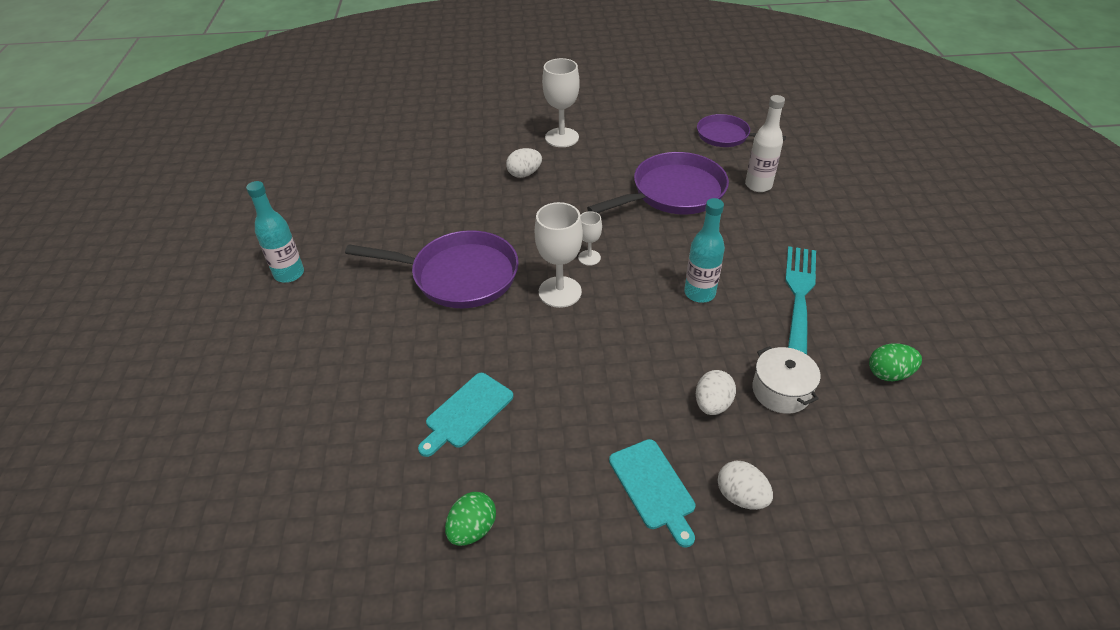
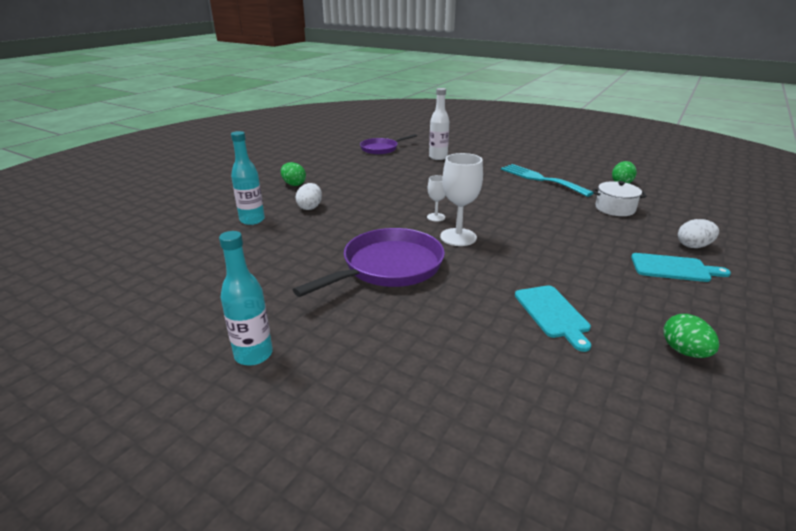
camera: 55 degrees left, 15 degrees down
white goblet [542,58,580,147] -> green egg [281,162,306,186]
purple pan [587,152,729,214] -> none
turquoise bottle [684,198,725,303] -> turquoise bottle moved to [231,131,265,225]
white egg [696,370,736,415] -> none

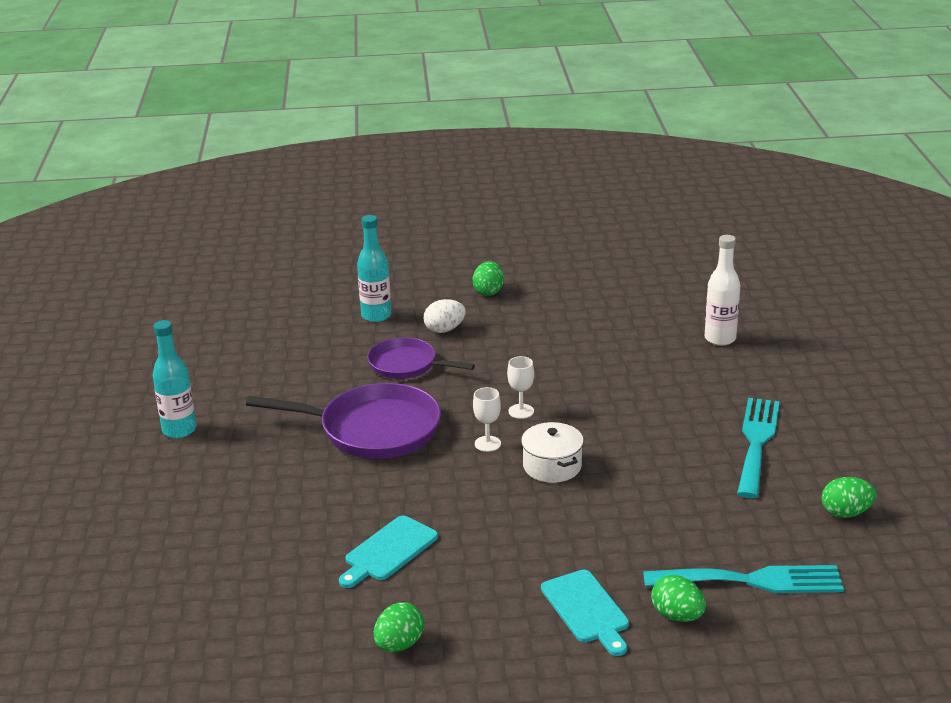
camera: 55 degrees right, 0 degrees up
purple pan [360,134,417,154] -> purple pan moved to [367,337,475,379]
white goblet [440,153,483,246] -> white goblet [473,387,501,452], size x0.55
white pot [592,181,647,216] -> white pot moved to [521,422,584,483]
white egg [678,219,719,248] -> green egg [651,575,706,622]
none -> turquoise fork [643,565,844,593]

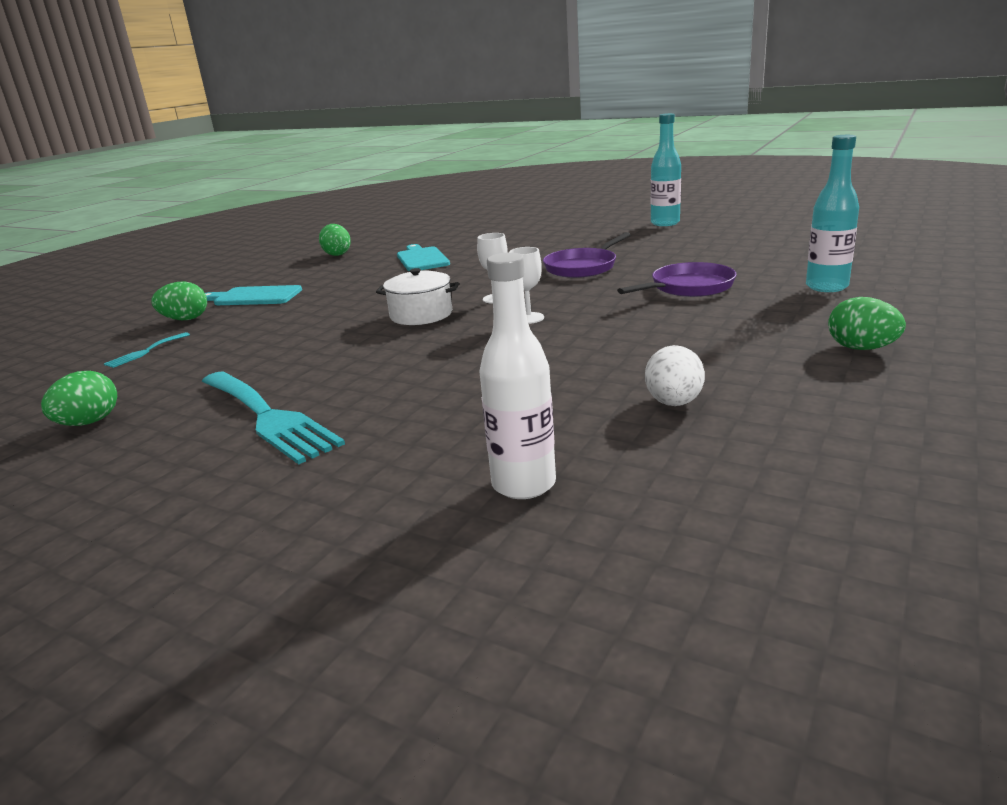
camera: 125 degrees right, 5 degrees down
purple pan [246,383,441,459] -> purple pan [543,232,630,278], size x0.62
white egg [424,299,466,333] -> white egg moved to [645,345,705,406]
turquoise fork [643,565,844,593] -> turquoise fork [104,332,190,368], size x0.45

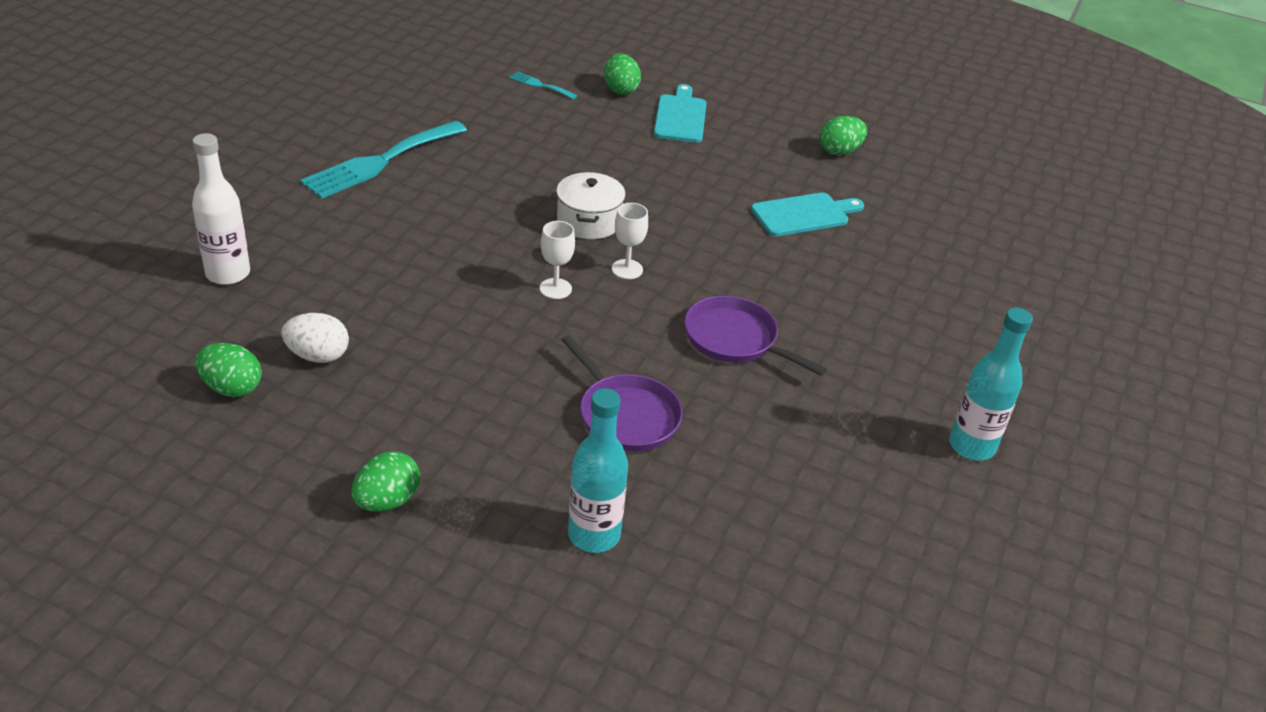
camera: 80 degrees right, 15 degrees up
green egg [41,371,117,426] -> green egg moved to [195,343,262,397]

